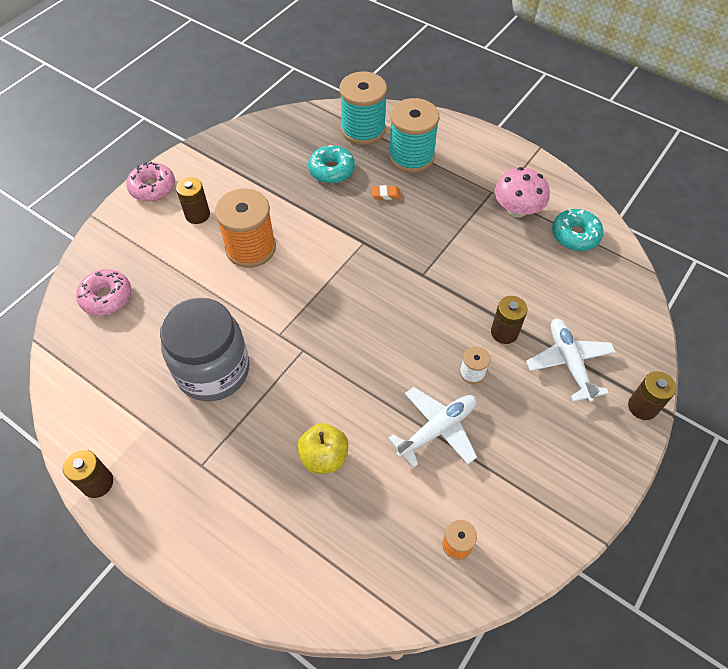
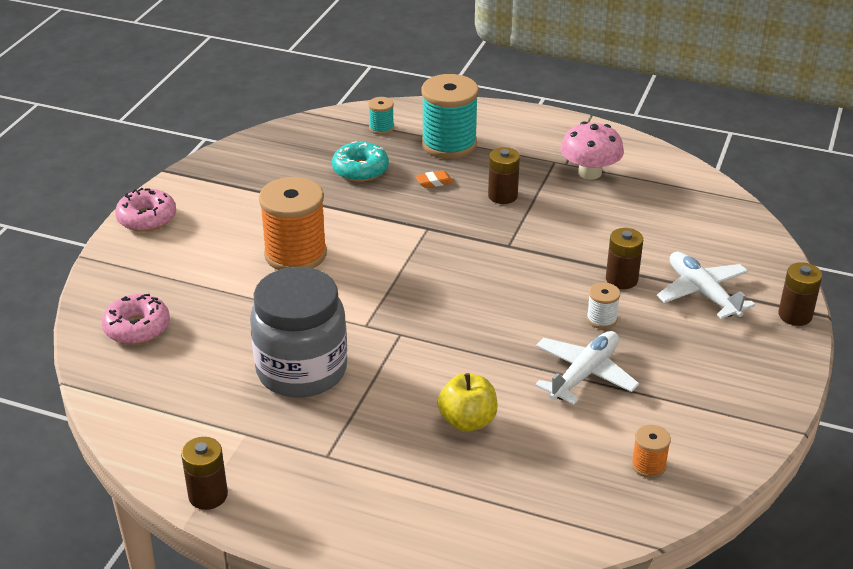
camera: 15 degrees left, 20 degrees down
brown battery [176,177,210,224] -> brown battery moved to [488,147,520,204]
turquoise spool [339,72,387,145] -> turquoise spool [368,97,394,135], size x0.46
turquoise donut [552,208,604,251] -> none

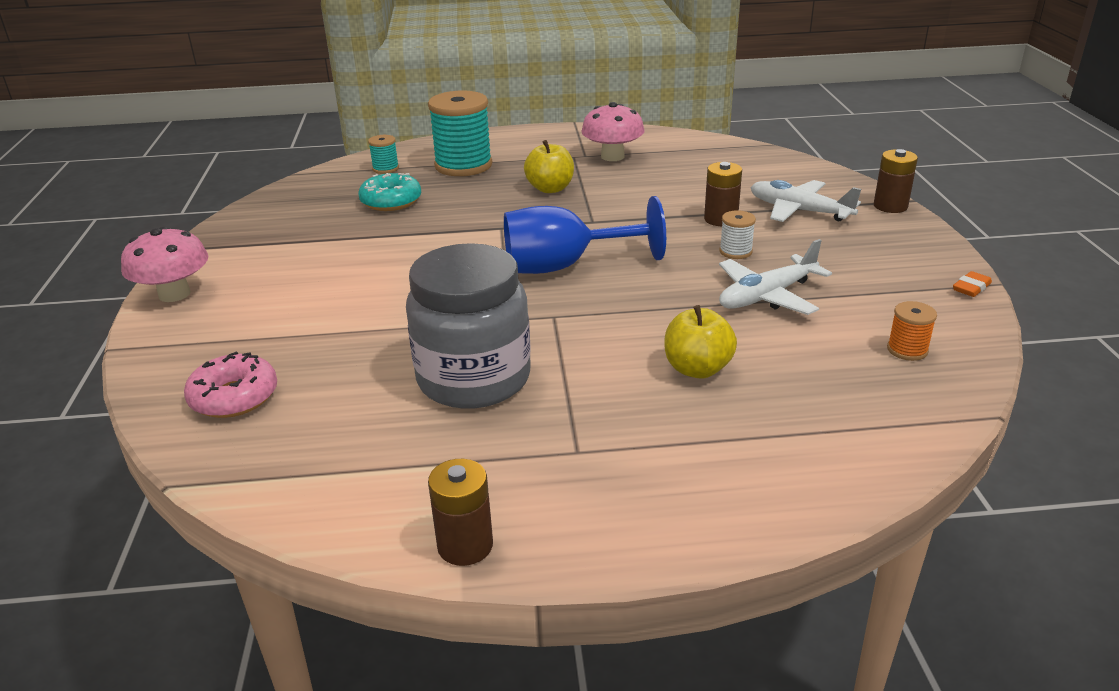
camera: 25 degrees left, 5 degrees down
pink donut [115,188,176,232] -> pink mushroom [121,227,208,302]
orange spool [259,177,327,270] -> none
orange eraser [416,170,453,188] -> orange eraser moved to [953,271,992,297]
brown battery [488,147,520,204] -> yellow apple [524,140,574,193]
white plane [535,331,639,405] -> white plane turned 135 degrees counterclockwise [719,239,832,315]
none -> blue goblet [504,196,666,274]

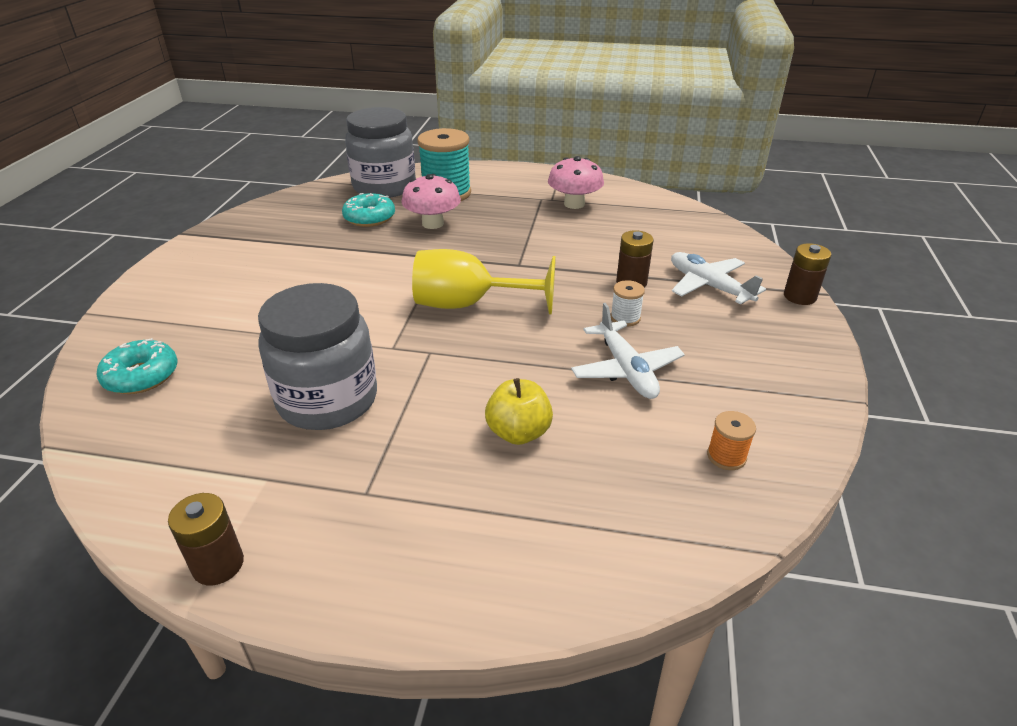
camera: 15 degrees right, 5 degrees up
pink mushroom [121,227,208,302] -> pink mushroom moved to [402,174,461,229]
pink donut [184,351,277,418] -> turquoise donut [97,338,178,394]
turquoise spool [368,135,399,174] -> grey jar [345,107,416,198]
blue goblet [504,196,666,274] -> yellow goblet [412,249,556,315]
yellow apple [524,140,574,193] -> none
white plane [719,239,832,315] -> white plane turned 90 degrees counterclockwise [571,303,685,399]
orange eraser [953,271,992,297] -> none

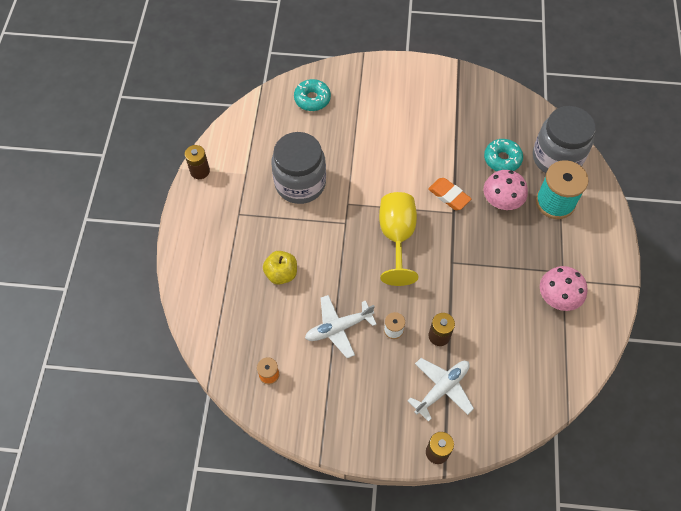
camera: 85 degrees right, 25 degrees up
none -> orange eraser [428,178,471,210]

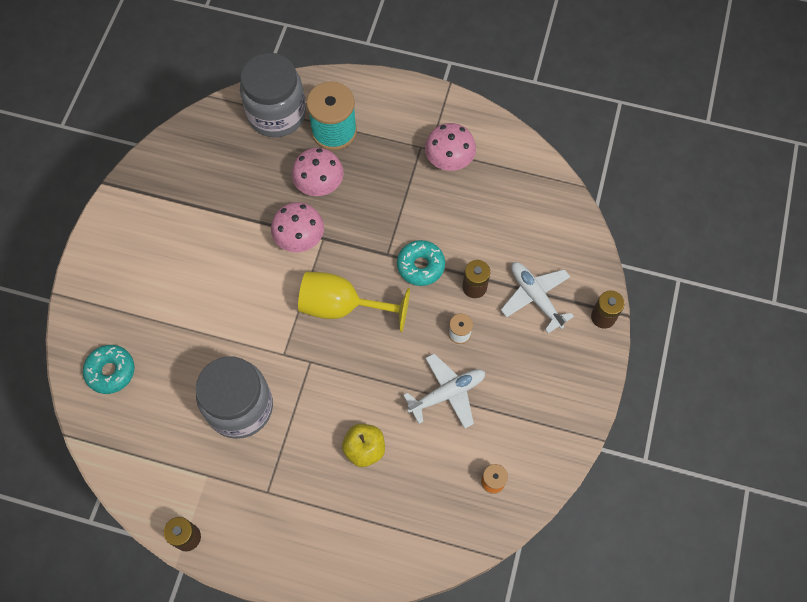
camera: 80 degrees left, 5 degrees up
white plane [305,295,377,358] -> white plane turned 105 degrees counterclockwise [403,354,485,429]
orange eraser [428,178,471,210] -> pink mushroom [271,202,324,252]
turquoise donut [484,139,523,171] -> turquoise donut moved to [397,240,445,286]

